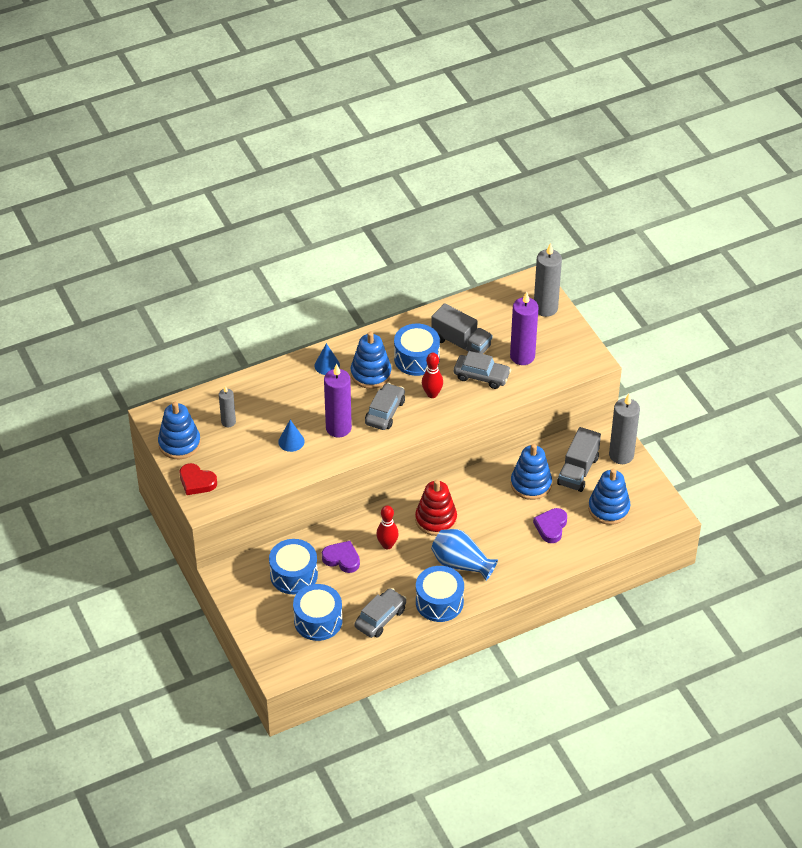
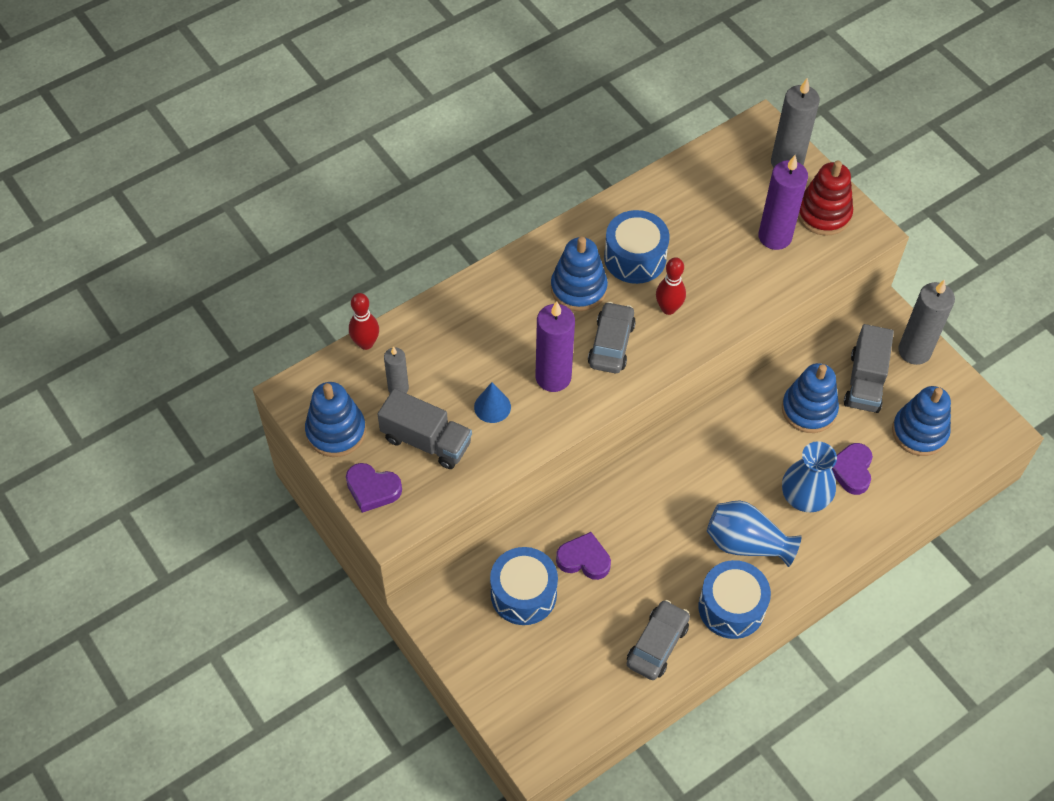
camera: 10 degrees left, 10 degrees up
red heart [180,463,217,495] -> purple heart [346,463,402,513]
blue drum [293,584,342,641] -> none
blue cone [315,343,340,375] -> none
red bowling pin [376,505,399,549] -> red bowling pin moved to [349,293,379,350]
red stacking toy [415,480,457,536] -> red stacking toy moved to [798,161,853,236]
grey truck [431,303,492,354] -> grey truck moved to [377,389,472,469]
grey car [454,351,511,389] -> none
none -> blue vase [782,441,837,512]

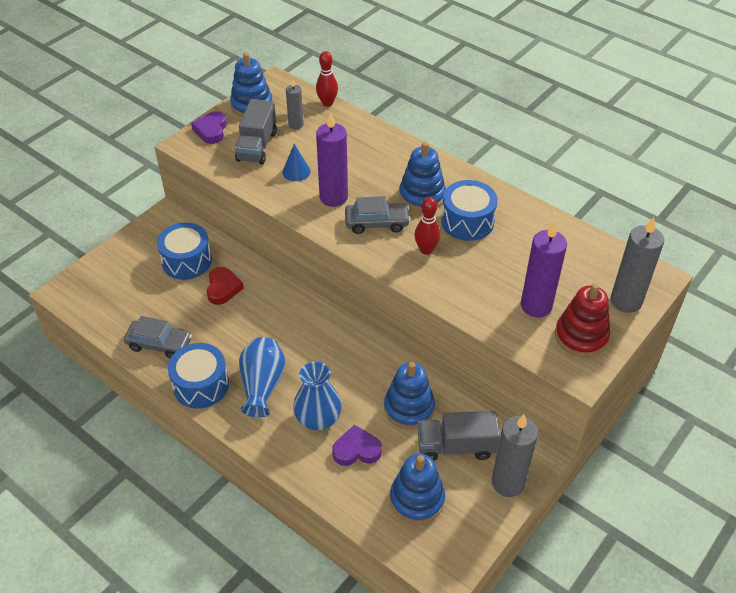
camera: 75 degrees right, 10 degrees down
purple heart [556,532,611,580] -> red heart [207,267,244,305]

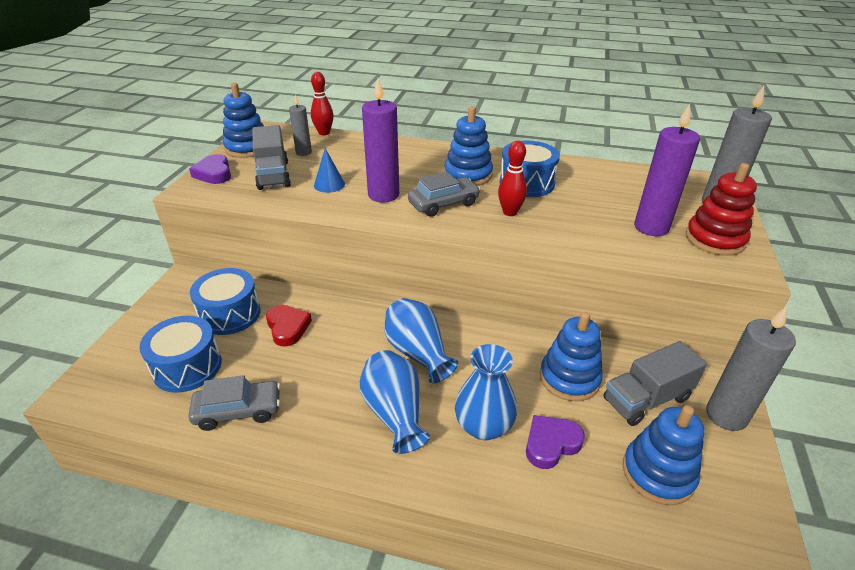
camera: 25 degrees left, 10 degrees down
blue drum [168,343,229,409] -> blue drum moved to [139,316,222,393]
none -> blue vase [384,298,458,383]

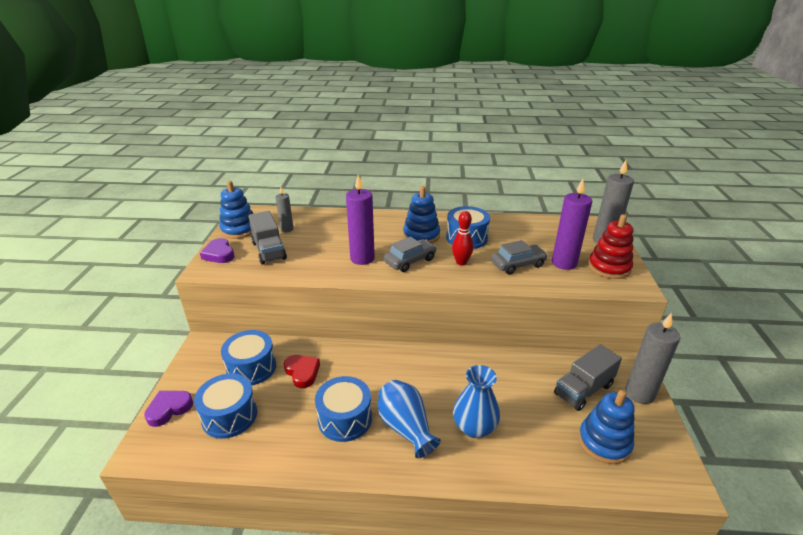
camera: 10 degrees left, 5 degrees down
grey car [188,375,280,431] -> grey car moved to [491,240,548,274]
red bowling pin [311,72,334,135] -> none
blue cone [314,148,345,193] -> none
blue vase [384,298,458,383] -> none
purple heart [526,415,585,469] -> purple heart moved to [144,391,193,427]
blue stacking toy [540,312,603,401] -> none
none -> blue drum [315,376,372,442]

